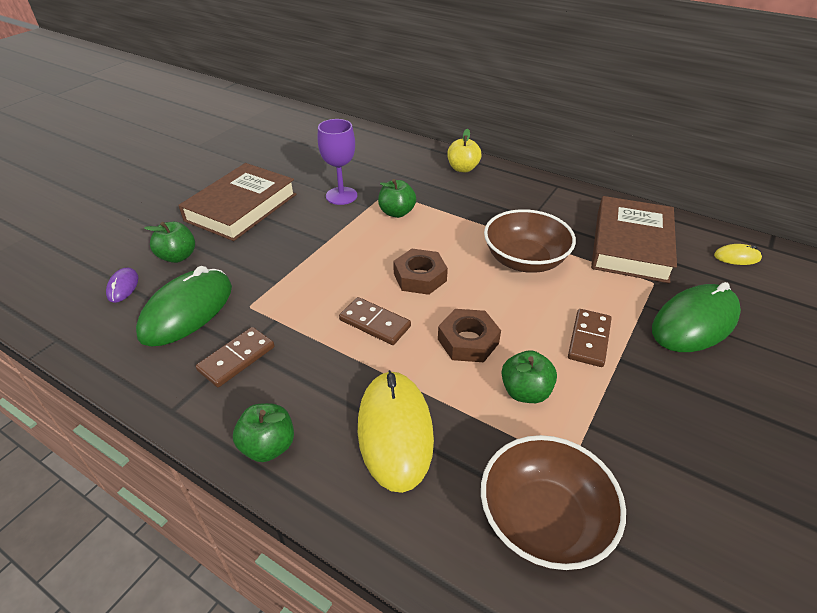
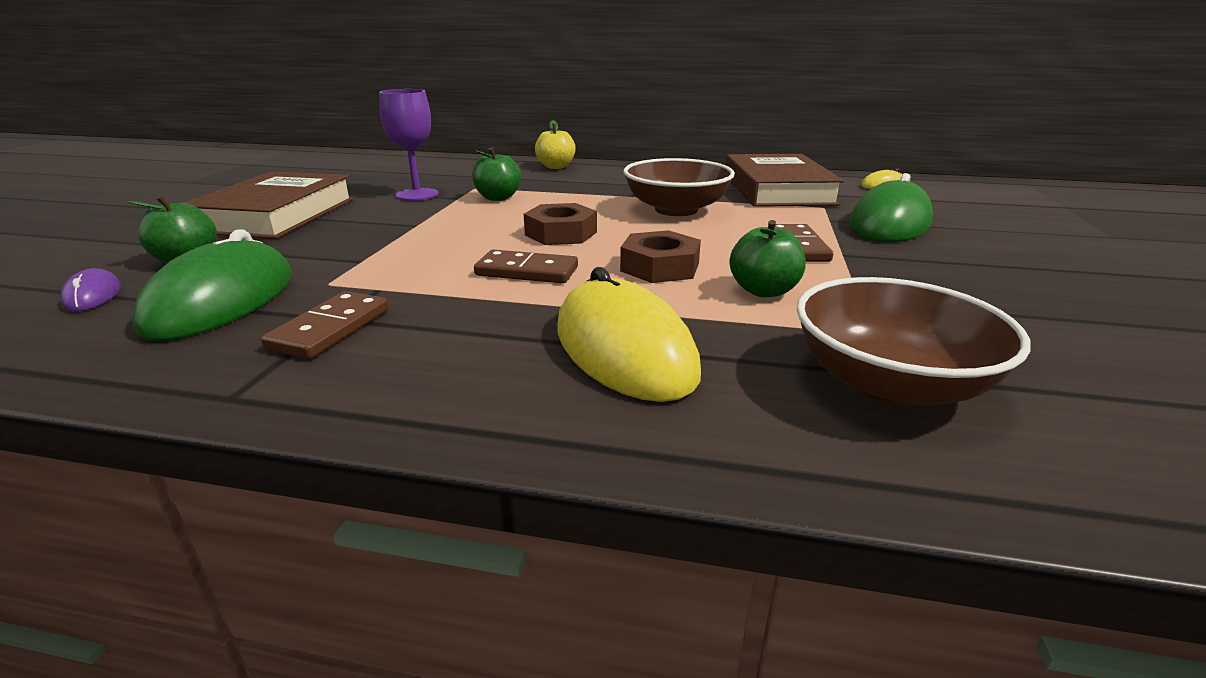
camera: 20 degrees left, 15 degrees down
green apple [233,403,294,462] -> none

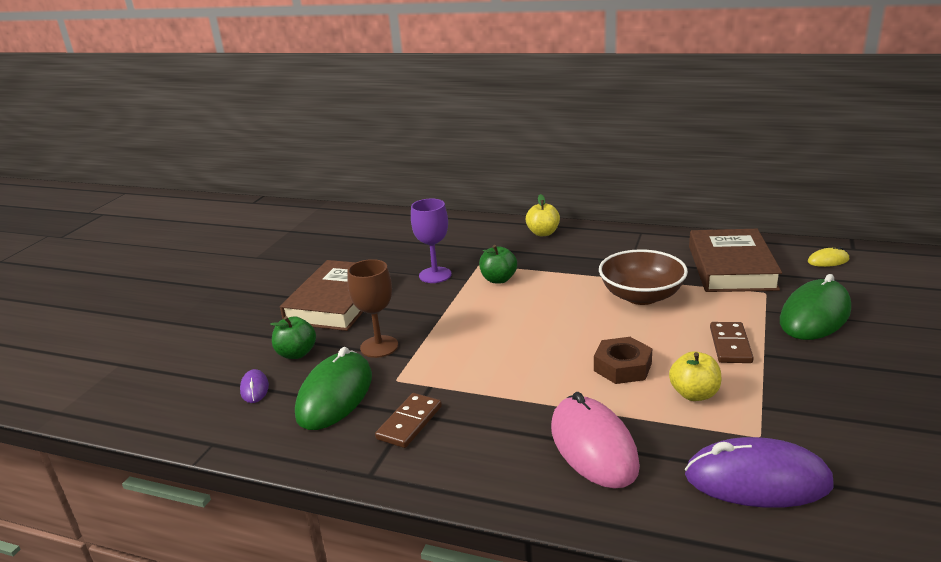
camera: 10 degrees right, 0 degrees up
brown domino [474,250,578,283] -> none
brown nut [524,203,597,245] -> none
yellow mouse [557,267,701,402] -> pink mouse [551,392,640,489]
green apple [729,220,806,297] -> yellow apple [669,351,721,401]
brown bowl [797,277,1031,406] -> purple mouse [685,437,834,508]
none -> brown goblet [347,259,398,358]

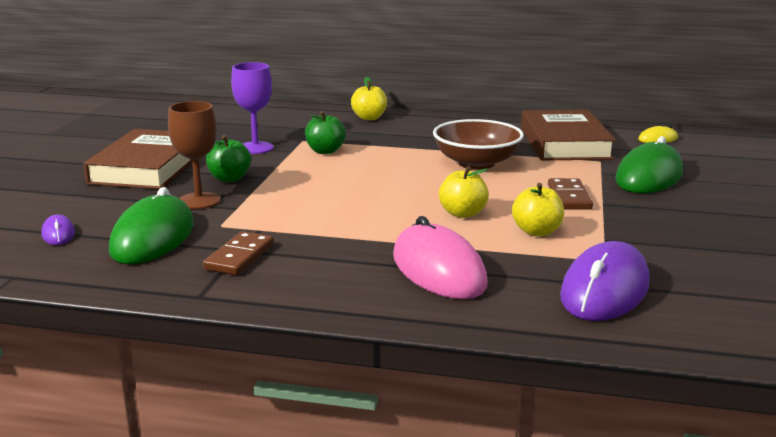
camera: 10 degrees left, 5 degrees down
green apple [270,316,316,359] -> green apple moved to [206,135,251,182]
brown nut [594,337,652,384] -> yellow apple [439,166,489,218]
purple mouse [685,437,834,508] -> purple mouse turned 60 degrees counterclockwise [560,241,650,321]

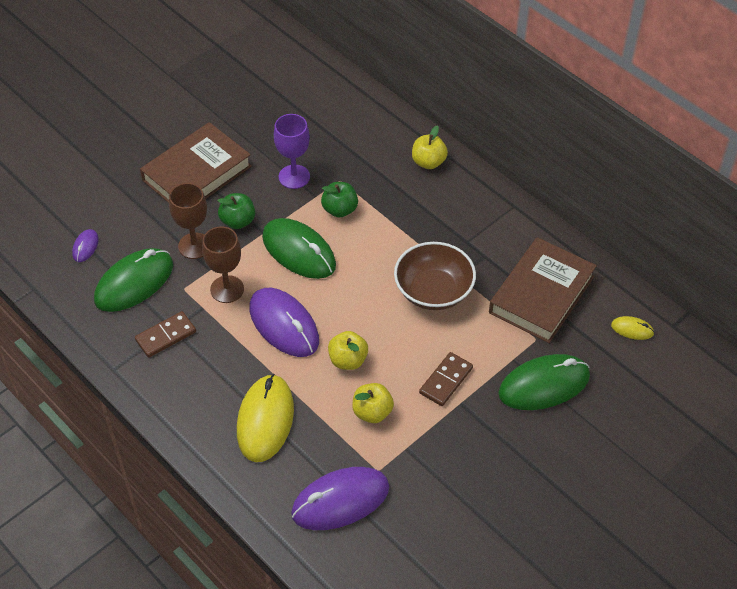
camera: 35 degrees right, 30 degrees up
pink mouse [393,216,488,299] -> yellow mouse [237,374,294,462]
none -> brown goblet [202,226,244,303]
none -> purple mouse [249,288,319,357]
none -> green mouse [262,218,336,279]

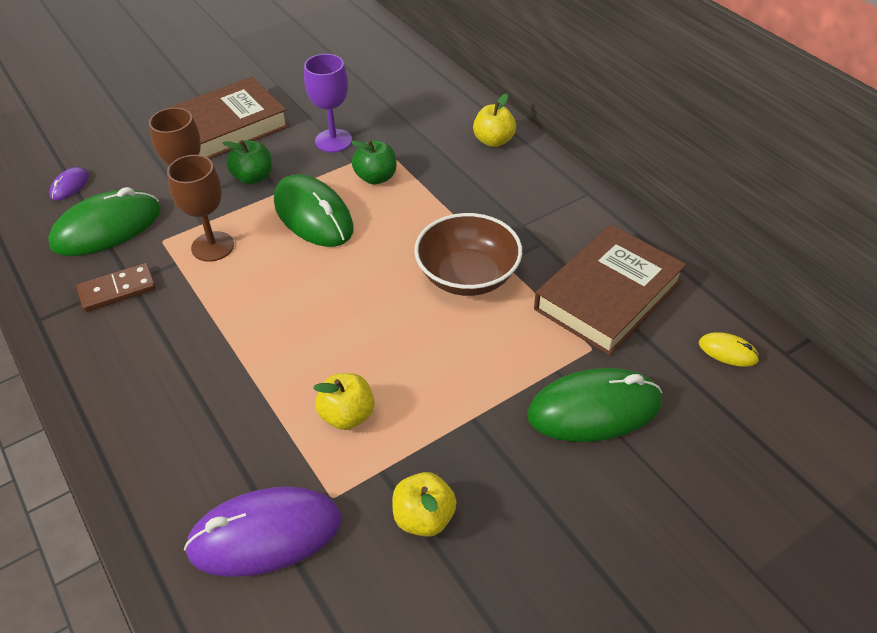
camera: 10 degrees right, 5 degrees down
yellow mouse [237,374,294,462] -> none
purple mouse [249,288,319,357] -> none
yellow apple [328,331,368,370] -> yellow apple moved to [392,472,457,537]
brown domino [419,352,473,406] -> none

